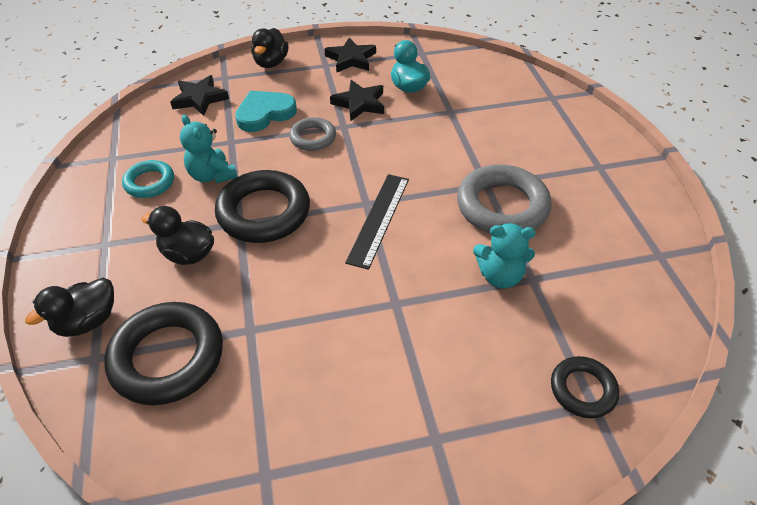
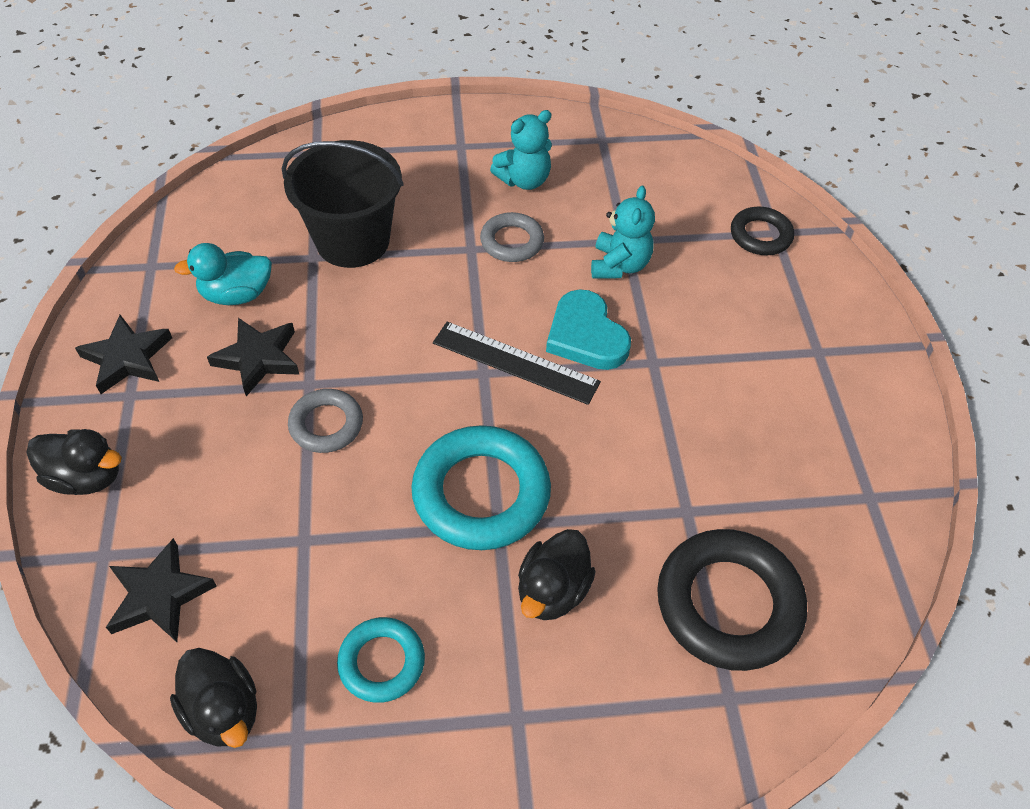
camera: 85 degrees left, 5 degrees up
black duck [25,278,114,337] -> black duck moved to [170,648,257,748]
turquoise teddy bear [180,115,238,183] -> turquoise teddy bear moved to [490,110,552,190]
black ring [215,170,310,243] -> turquoise ring [411,425,551,550]
turquoise heart [235,91,297,132] -> turquoise heart moved to [546,289,631,370]
grey ring [457,164,551,233] -> grey ring [480,212,544,262], size x0.56
none -> black bucket [282,140,404,268]

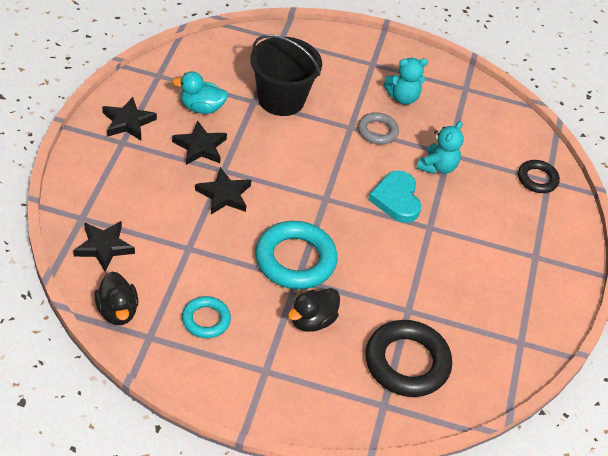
camera: 15 degrees right, 5 degrees down
black duck [26,429,122,495] -> none
grey ring [288,389,363,453] -> black star [195,167,251,214]
black ruler [433,322,601,405] -> none

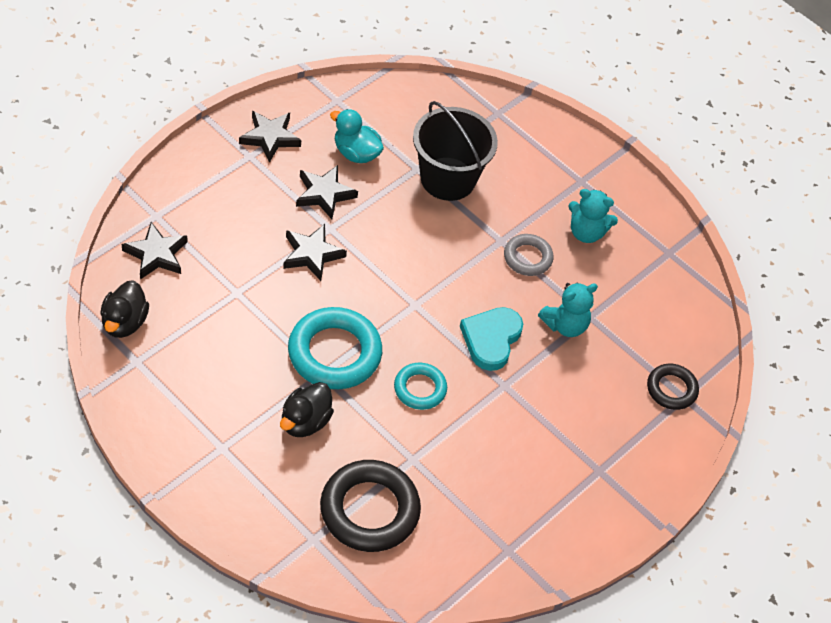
camera: 30 degrees right, 5 degrees up
turquoise ring [182,296,231,338] -> turquoise ring moved to [394,363,447,410]
black duck [288,288,340,332] -> black duck turned 45 degrees counterclockwise [280,382,334,437]

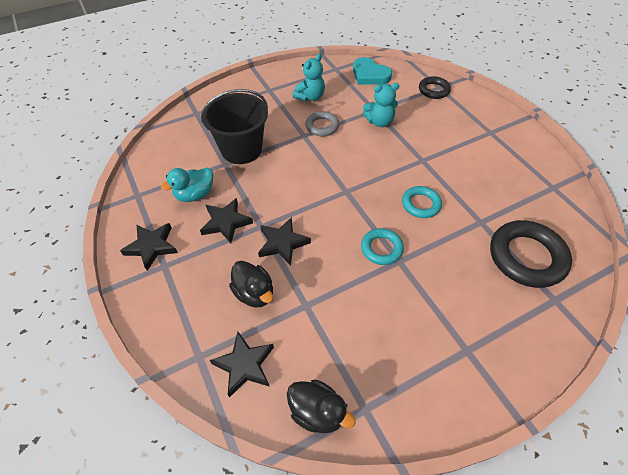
camera: 65 degrees left, 0 degrees up
black duck [280,382,334,437] -> black duck moved to [229,261,273,308]
turquoise ring [288,307,382,389] -> turquoise ring [361,228,404,265], size x0.56
turquoise heart [460,307,523,371] -> turquoise heart moved to [353,57,392,85]
turquoise teddy bear [538,282,598,337] -> turquoise teddy bear turned 90 degrees clockwise [363,83,399,127]

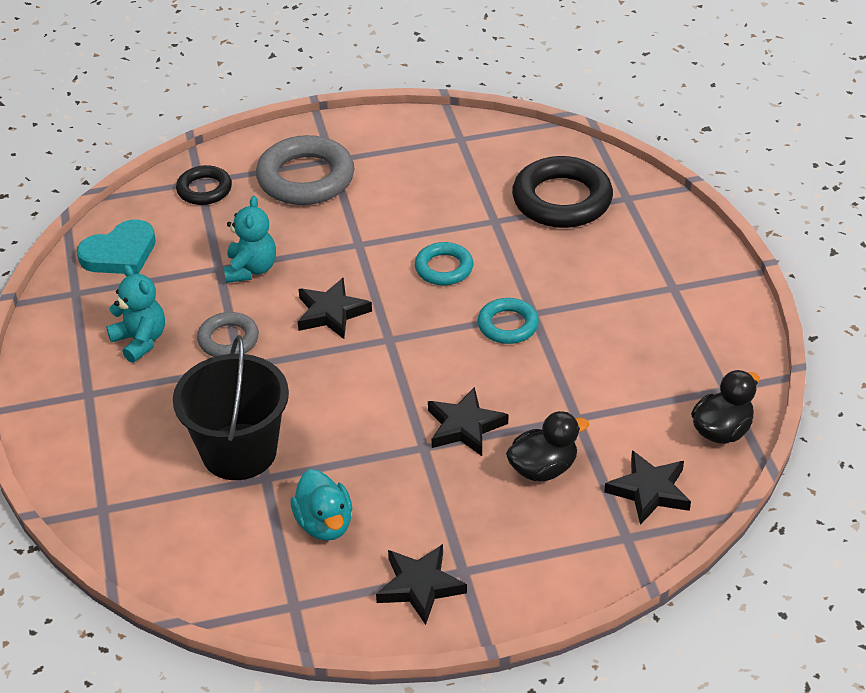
camera: 75 degrees left, 10 degrees down
black star [200,198,253,244] -> black star moved to [298,278,372,339]
none -> grey ring [256,135,354,205]

